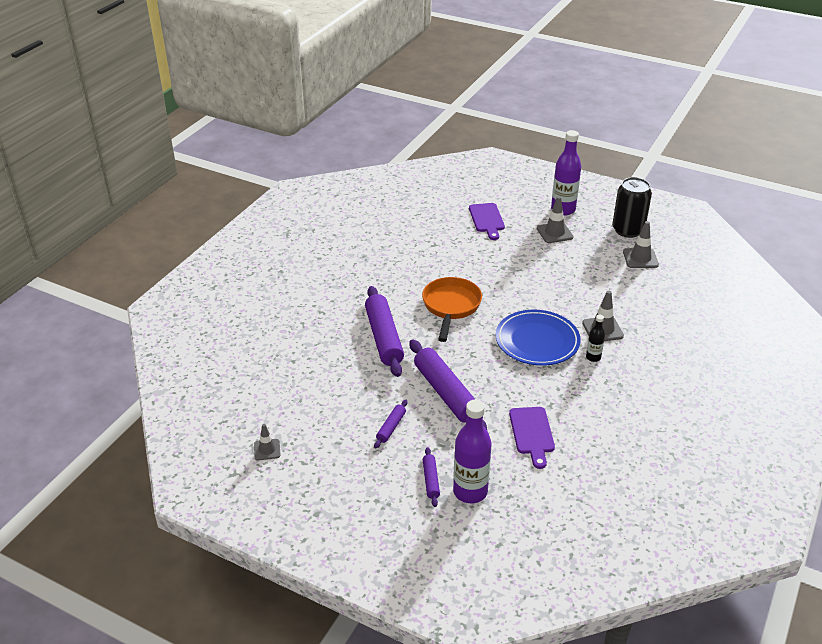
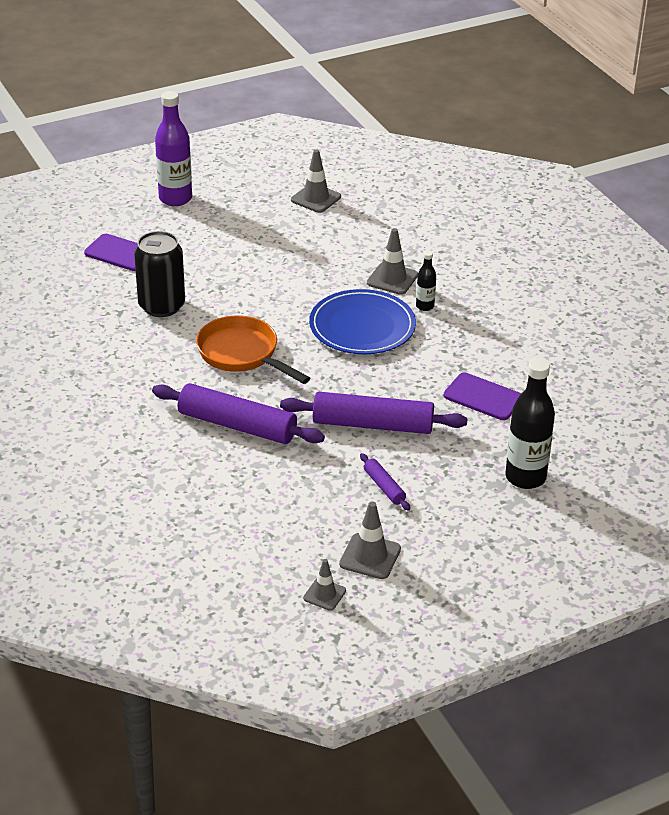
camera: 55 degrees left, 0 degrees up
purple rolling pin [423,447,440,507] -> none
purple bottle [453,400,492,503] -> black bottle [505,358,555,489]
grey traffic cone [537,196,573,243] -> grey traffic cone moved to [339,501,401,579]
black can [612,177,652,238] -> black can moved to [134,231,185,317]

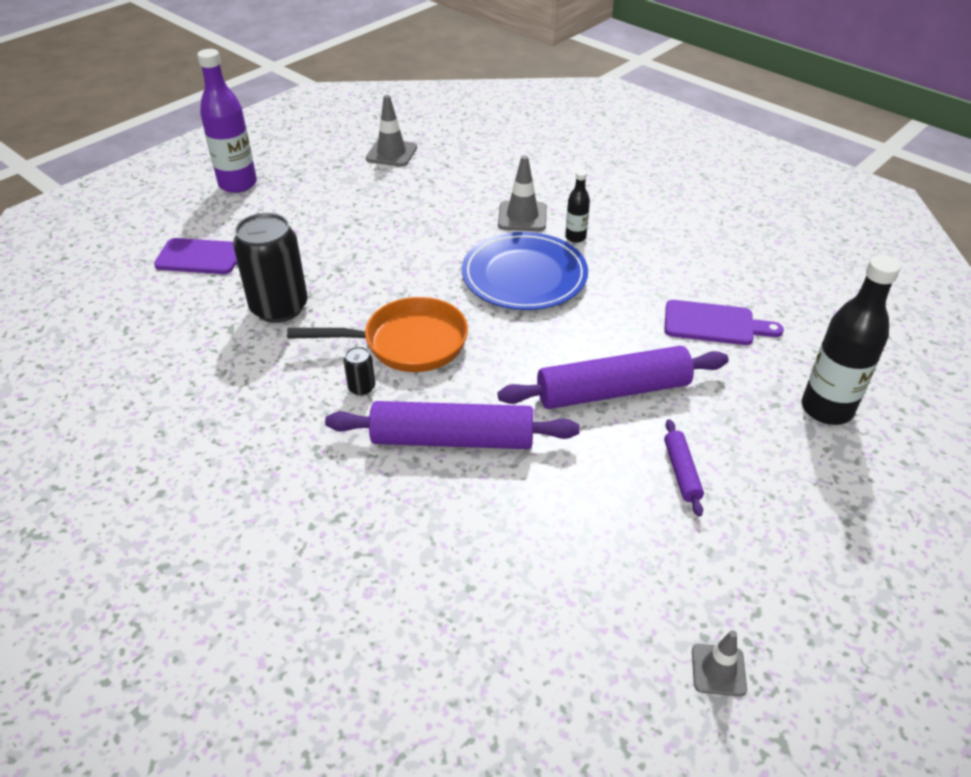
camera: 20 degrees left, 5 degrees up
orange pan [196,316,310,384] -> orange pan turned 150 degrees clockwise [287,297,468,372]
grey traffic cone [339,501,401,579] -> none
purple rolling pin [360,453,410,511] -> purple rolling pin turned 45 degrees clockwise [664,419,704,516]
none -> black can [344,347,375,396]

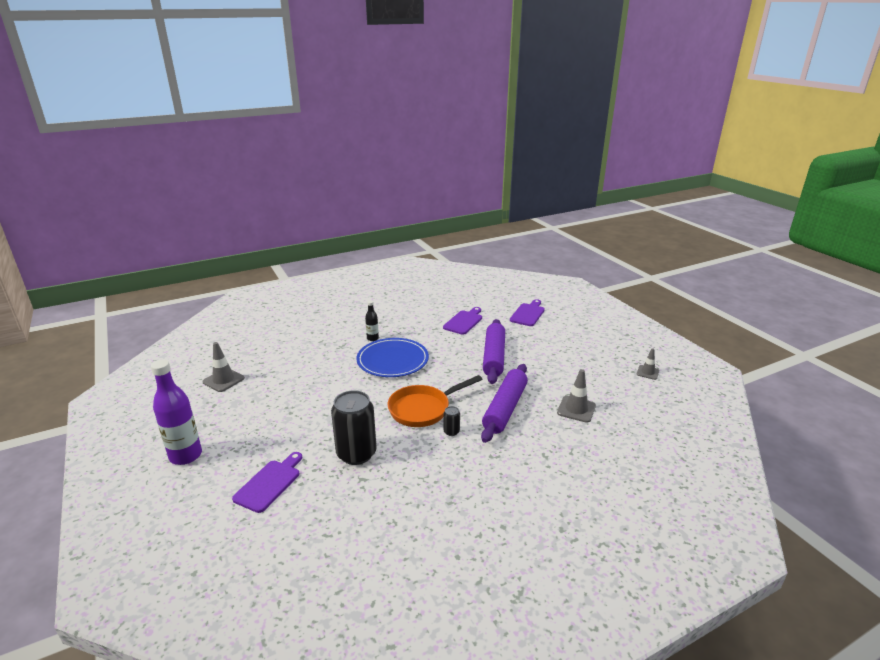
camera: 70 degrees left, 15 degrees down
orange pan [287,297,468,372] -> orange pan turned 135 degrees counterclockwise [388,375,483,427]
grey traffic cone [498,155,547,231] -> grey traffic cone moved to [557,369,596,423]
purple rolling pin [664,419,704,516] -> none
black bottle [802,255,901,425] -> purple cutting board [510,299,545,326]

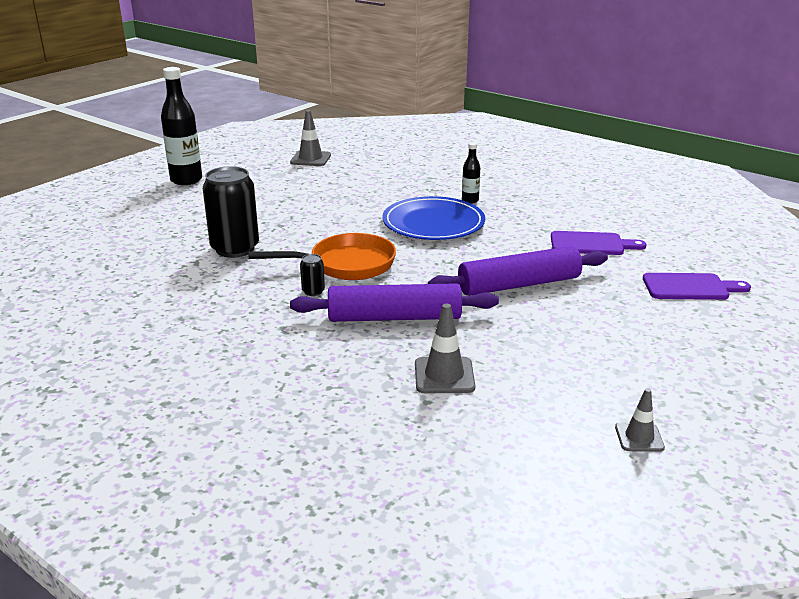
camera: 65 degrees right, 0 degrees up
purple bottle [151,360,202,465] -> black bottle [161,67,202,185]
purple cutting board [232,452,302,513] -> none
orange pan [388,375,483,427] -> orange pan turned 135 degrees clockwise [248,233,396,280]

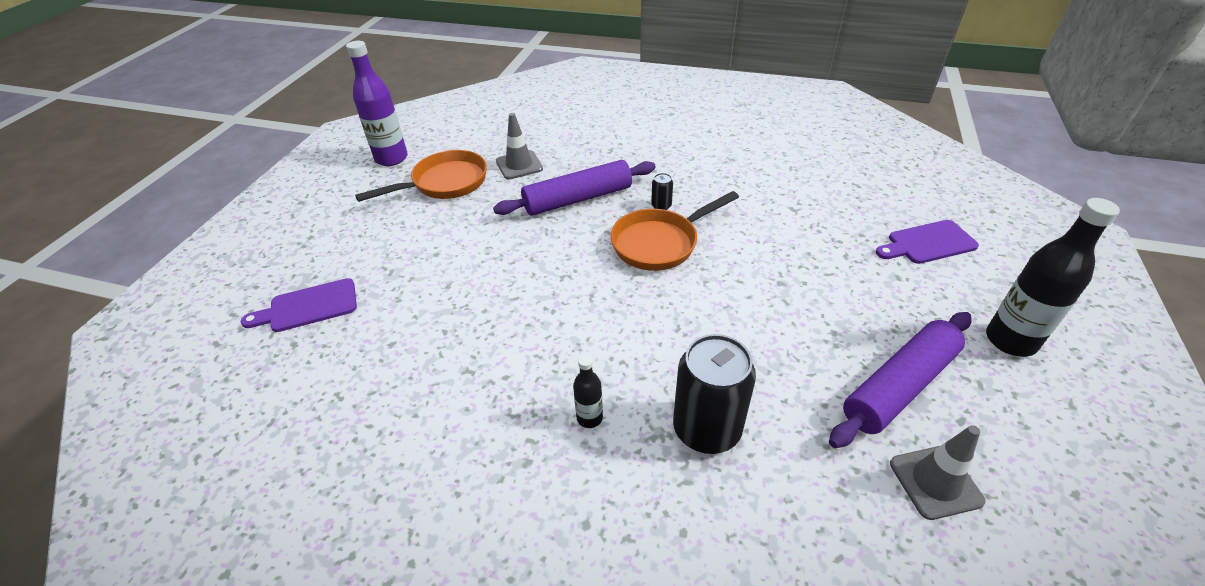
camera: 160 degrees right, 15 degrees up
black can [203,166,259,258] -> black can moved to [673,334,756,454]
blue plate [382,196,485,240] -> none
purple rolling pin [428,246,608,296] -> purple rolling pin moved to [829,312,972,448]
purple cutting board [551,231,646,255] -> purple cutting board moved to [876,220,979,264]
grey traffic cone [615,388,665,452] -> purple bottle [346,41,408,166]
none -> orange pan [355,150,487,202]

